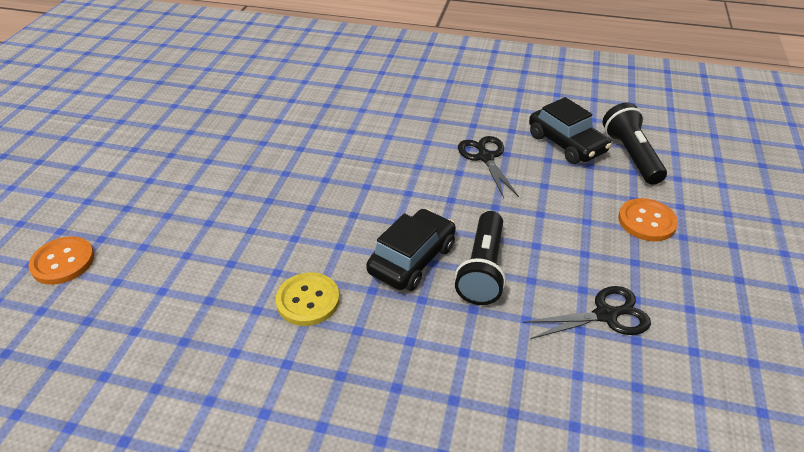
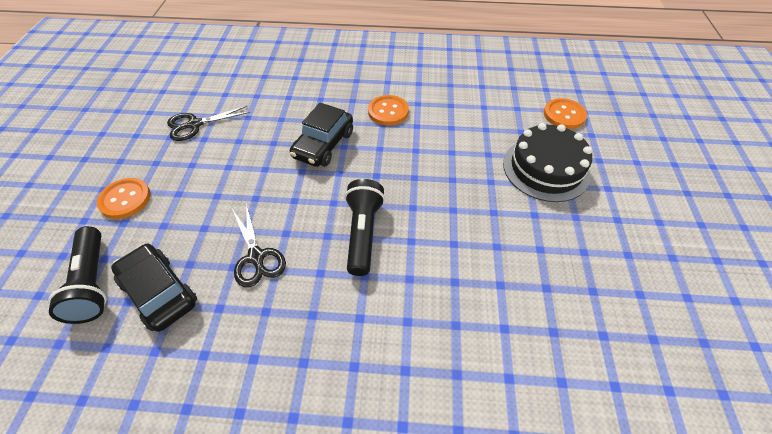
camera: 170 degrees right, 10 degrees up
yellow button [276,272,340,326] -> orange button [368,95,409,126]
black flashlight [455,211,506,305] -> black flashlight moved to [345,179,385,276]
none -> black cake [503,123,592,202]

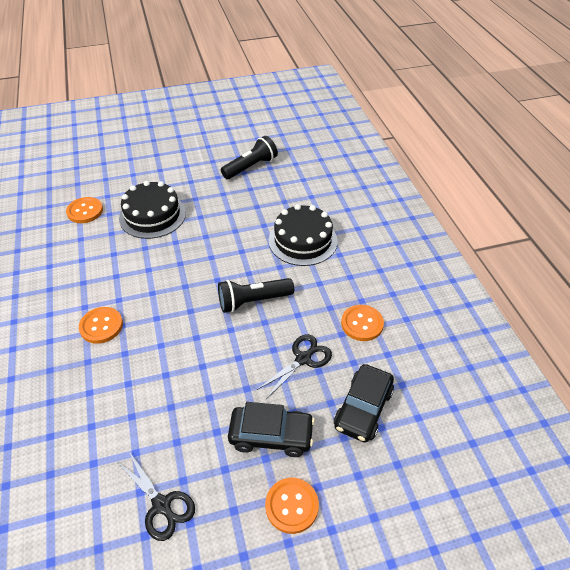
camera: 110 degrees left, 5 degrees down
black flashlight [48,226,107,324] -> black flashlight moved to [221,136,278,179]
black car [290,103,353,167] -> black car moved to [228,402,315,457]
none -> black cake [269,204,338,266]
none -> orange button [341,305,384,341]

